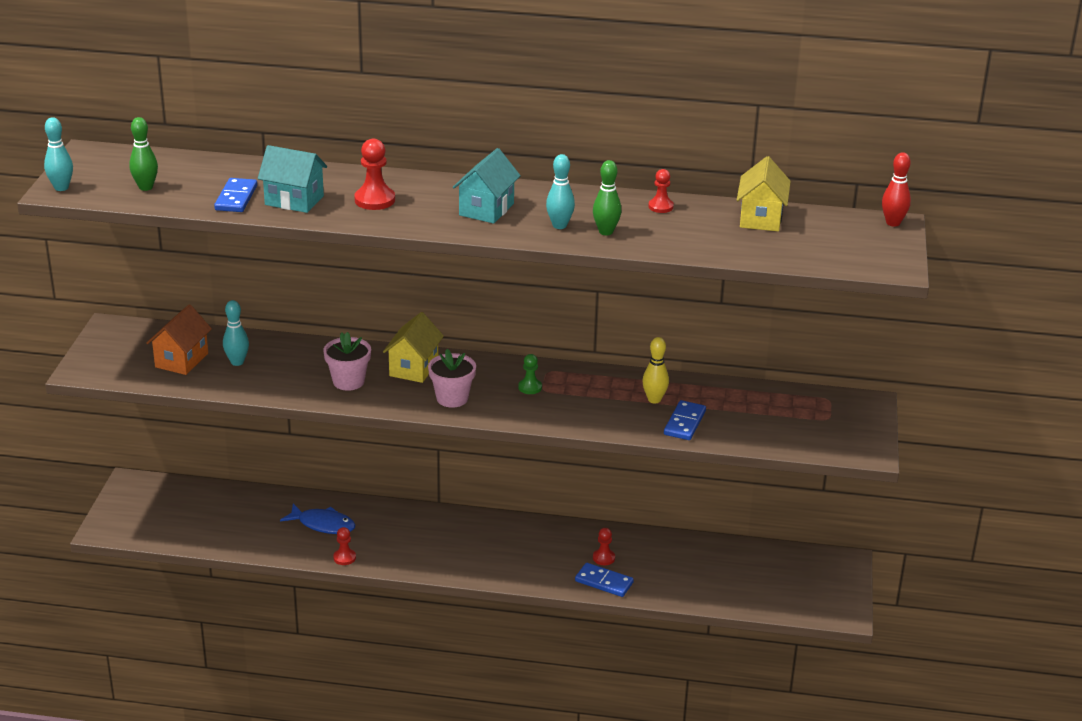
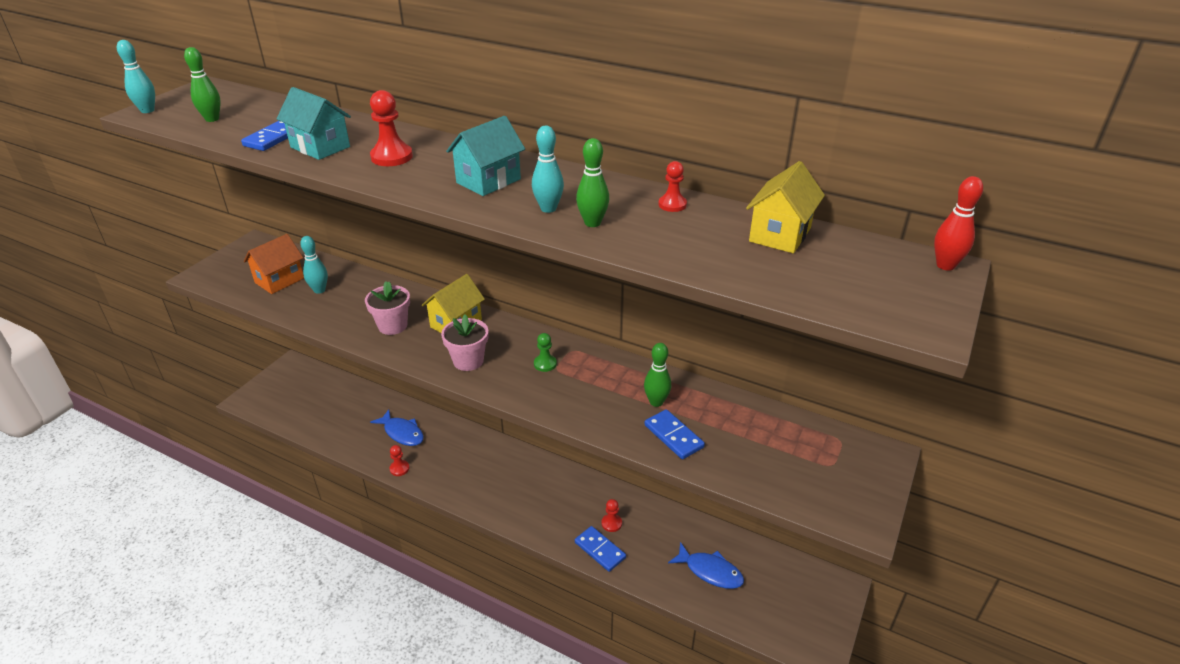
camera: 20 degrees right, 5 degrees up
yellow bowling pin [642,337,669,403] -> green bowling pin [644,343,671,407]
blue domino [664,400,706,440] -> blue domino turned 75 degrees counterclockwise [645,409,705,459]
none -> blue fish [668,542,744,589]

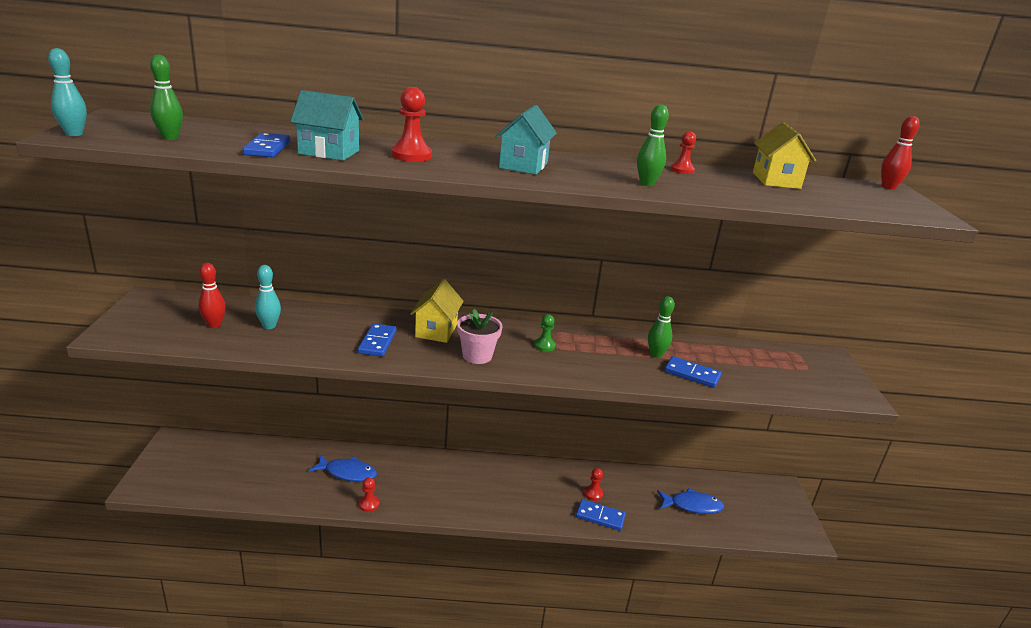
camera: 30 degrees left, 10 degrees down
orange house [244,234,304,294] -> red bowling pin [198,263,226,328]
pink flower pot [365,281,410,335] -> blue domino [358,324,397,357]
turquoise bowling pin [532,126,564,213] -> none

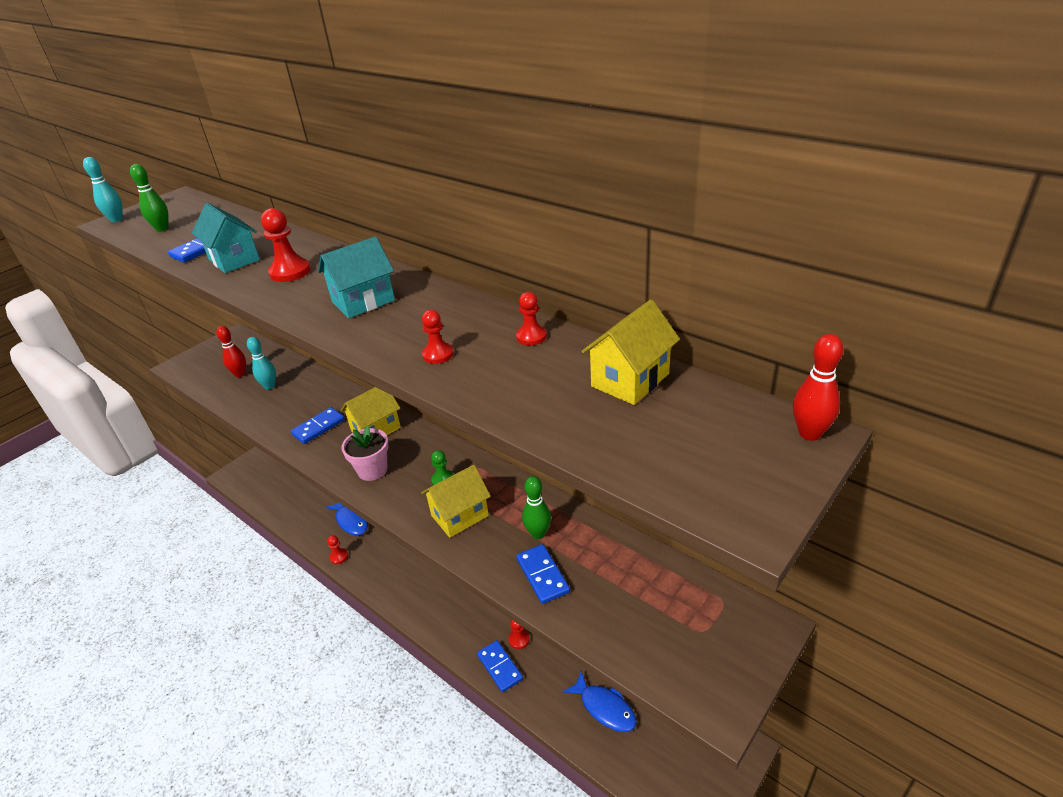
camera: 45 degrees right, 10 degrees up
green bowling pin [637,104,669,186] -> red pawn [422,310,453,364]
none -> yellow house [421,465,491,538]

